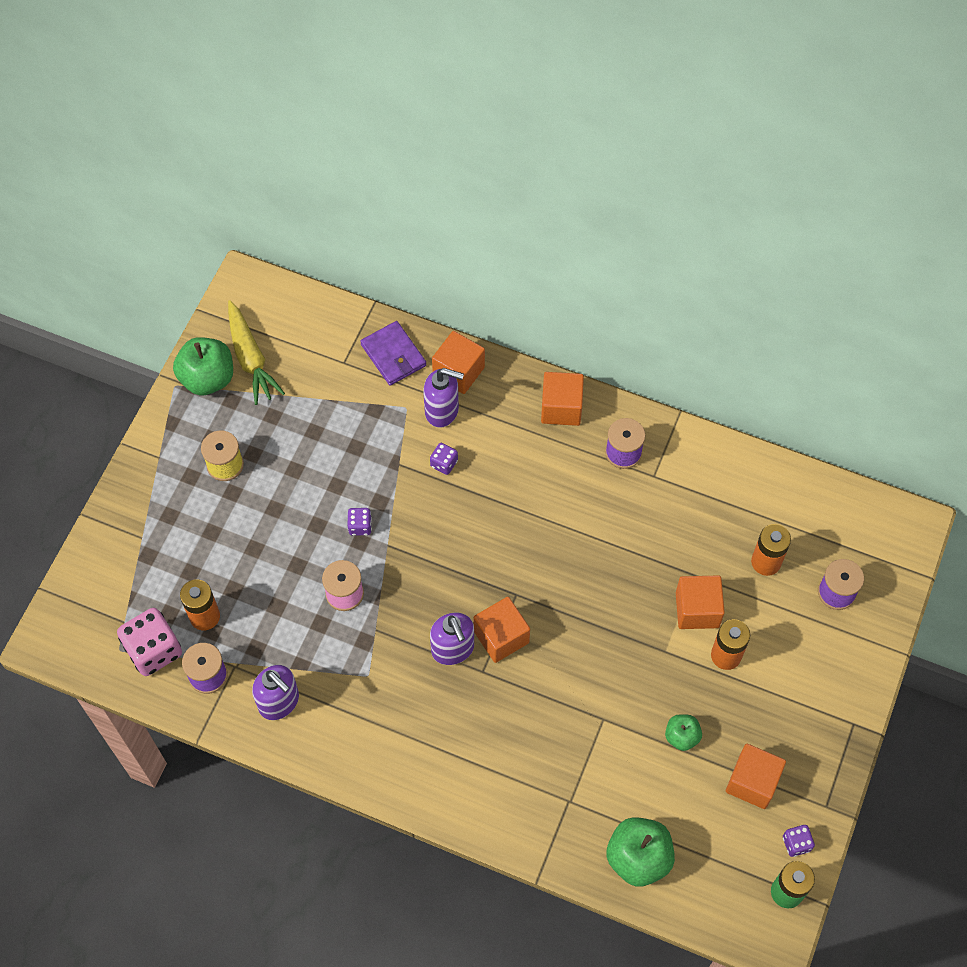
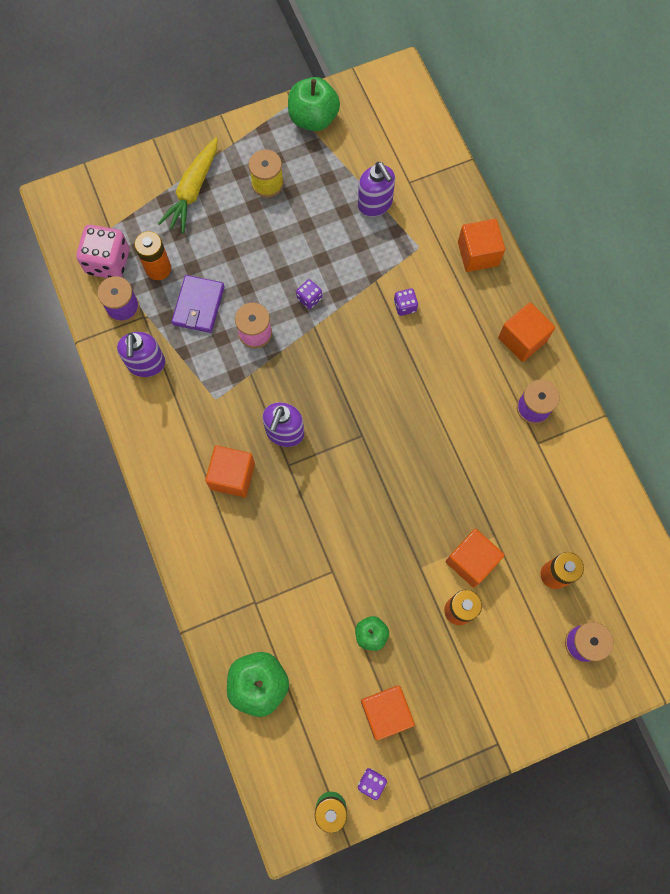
camera: 45 degrees right, 10 degrees up
yellow carrot [228,300,285,405] -> yellow carrot moved to [158,138,218,233]
purple wallet [360,321,426,385] -> purple wallet moved to [172,275,225,333]
purple soap dispenser [423,368,464,428] -> purple soap dispenser moved to [358,162,395,217]
orange cube [473,597,530,663] -> orange cube moved to [205,445,255,497]

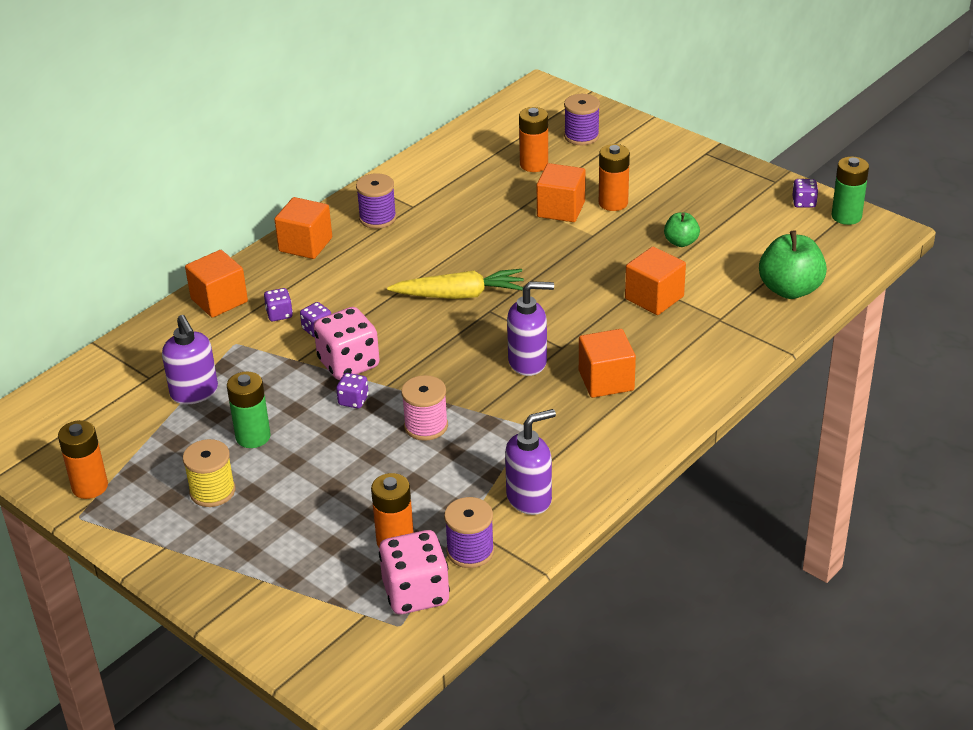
camera: 115 degrees left, 35 degrees down
yellow carrot [158,138,218,233] -> yellow carrot moved to [387,269,524,299]
purple wallet [172,275,225,333] -> none
green apple [288,77,340,131] -> orange battery [58,420,108,499]
purple soap dispenser [358,162,395,217] -> purple soap dispenser turned 120 degrees clockwise [162,315,218,404]
orange cube [361,686,415,740] -> orange cube moved to [625,247,686,315]
none -> green battery [227,372,270,448]
none -> purple dice [264,288,293,321]
none -> pink dice [313,307,380,380]

